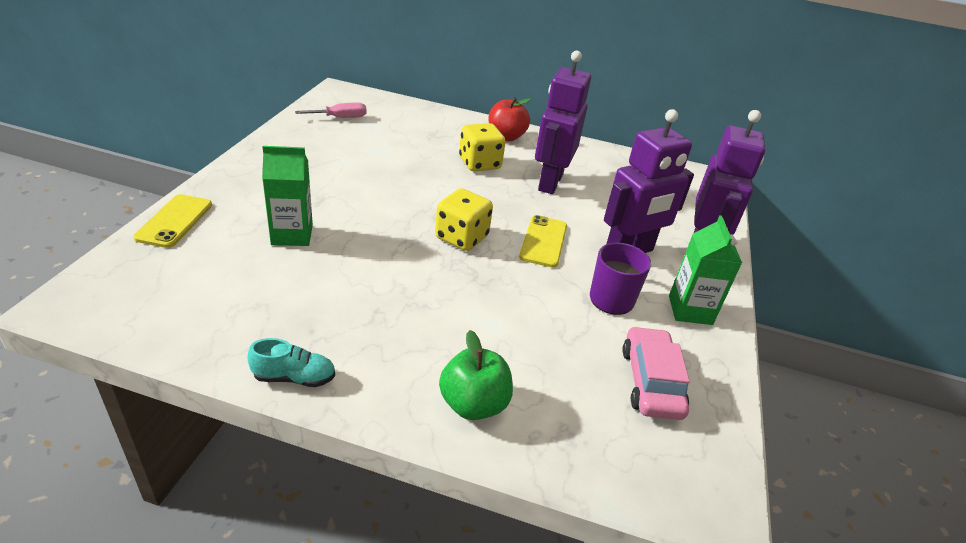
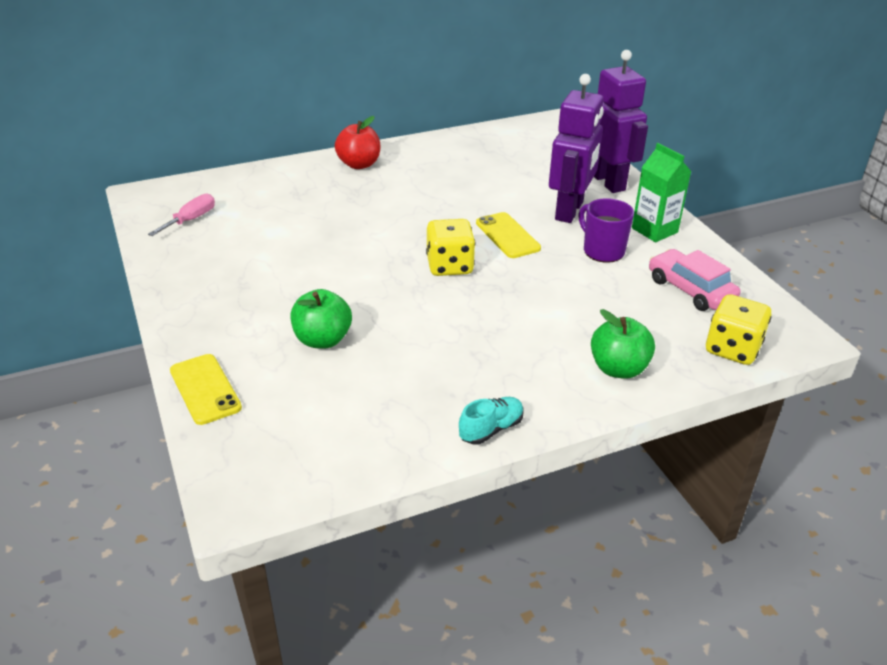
camera: 35 degrees left, 0 degrees up
green carton [262,146,313,246] -> green apple [290,289,352,349]
yellow dice [459,123,505,171] -> yellow dice moved to [706,294,771,365]
purple robot [535,51,591,194] -> none

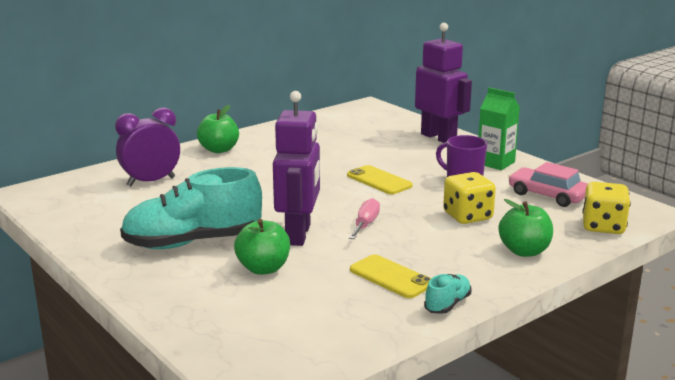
camera: 15 degrees left, 15 degrees down
pink screwdriver [148,194,215,236] -> pink screwdriver moved to [349,198,380,239]
yellow phone [170,354,242,425] -> yellow phone moved to [350,254,431,298]
red apple [335,116,380,169] -> green apple [197,105,239,153]
yellow dice [426,219,475,276] -> yellow dice moved to [443,172,496,224]
purple robot [549,74,604,223] -> purple robot moved to [273,91,320,246]
none -> purple clock [115,107,180,186]
none -> turquoise shoe [120,167,262,249]

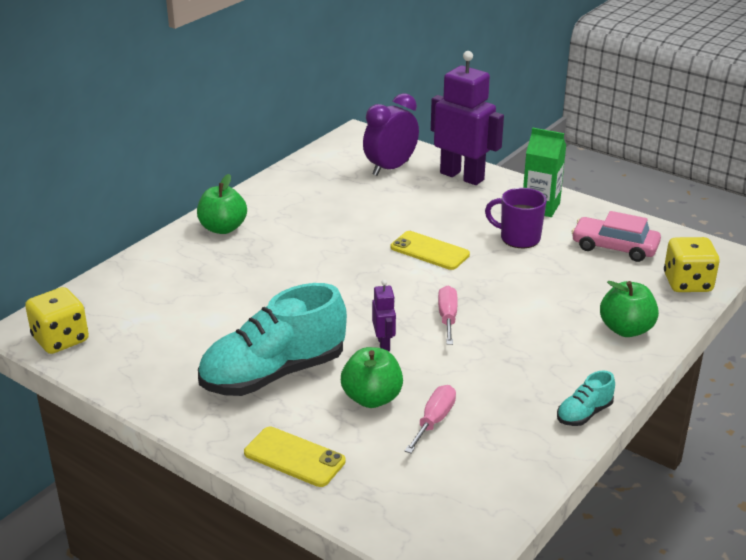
camera: 15 degrees left, 10 degrees up
purple clock [115,107,180,186] -> purple clock moved to [363,93,419,176]
purple robot [273,91,320,246] -> purple robot [372,280,396,351], size x0.46
yellow phone [350,254,431,298] -> yellow phone moved to [244,427,346,487]
turquoise shoe [424,274,471,314] -> turquoise shoe turned 150 degrees counterclockwise [557,370,615,426]
yellow dice [443,172,496,224] -> yellow dice moved to [25,287,89,354]
none -> pink screwdriver [405,385,456,453]

